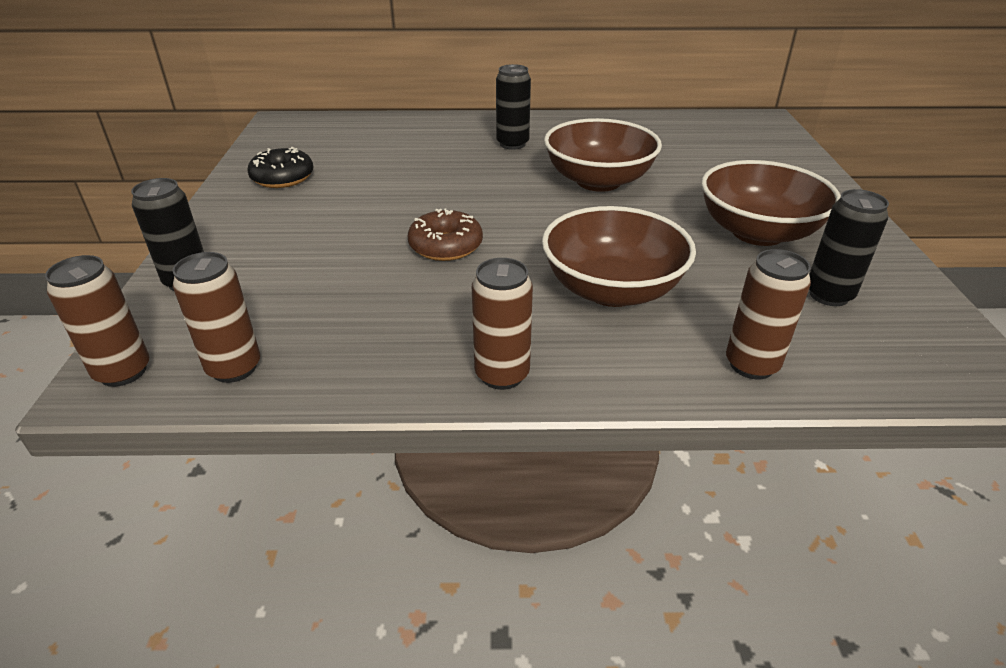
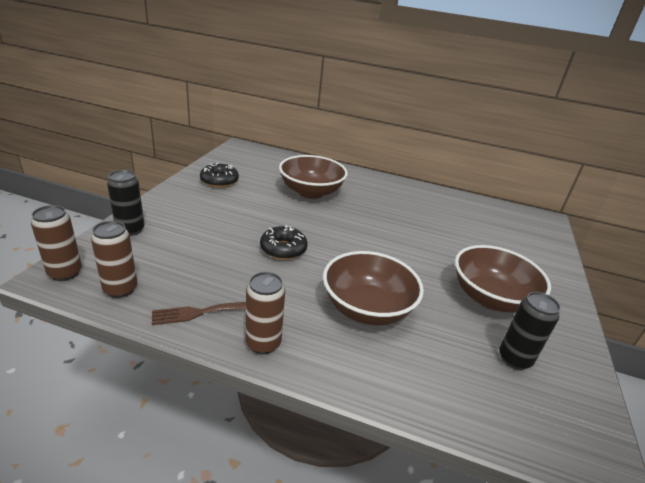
camera: 15 degrees right, 5 degrees down
brown donut [408,209,483,261] -> black donut [260,225,308,260]
black can [496,64,531,150] -> none
brown bowl [544,118,662,192] -> brown bowl moved to [279,155,348,199]
brown can [726,249,811,379] -> none
none -> brown fork [152,302,246,325]

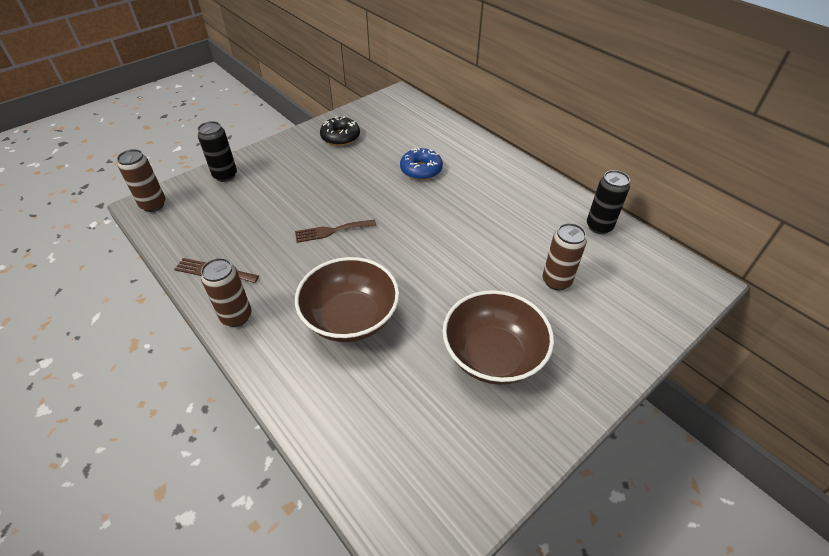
camera: 35 degrees right, 15 degrees up
brown can [91,221,137,298] -> brown can moved to [543,223,587,290]
black donut [260,225,308,260] -> brown fork [295,220,376,243]
brown bowl [279,155,348,199] -> blue donut [400,148,443,180]
black can [499,292,561,370] -> black can moved to [587,170,630,234]

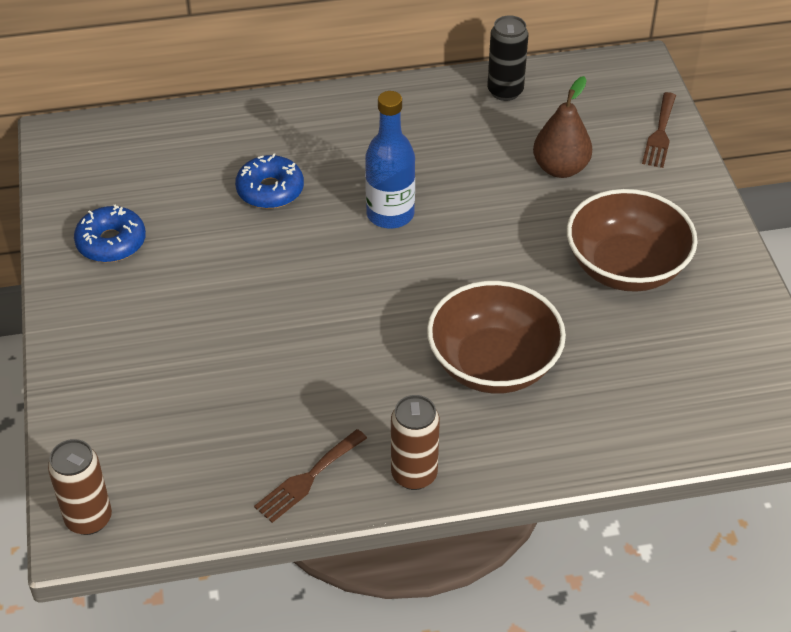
camera: 60 degrees left, 0 degrees up
black can [198,121,237,182] -> none
brown fork [295,220,376,243] -> brown fork moved to [642,92,676,168]
black donut [320,116,360,146] -> blue donut [74,204,146,263]
brown can [543,223,587,290] -> brown pear [533,76,592,178]
none -> blue bottle [365,91,415,229]

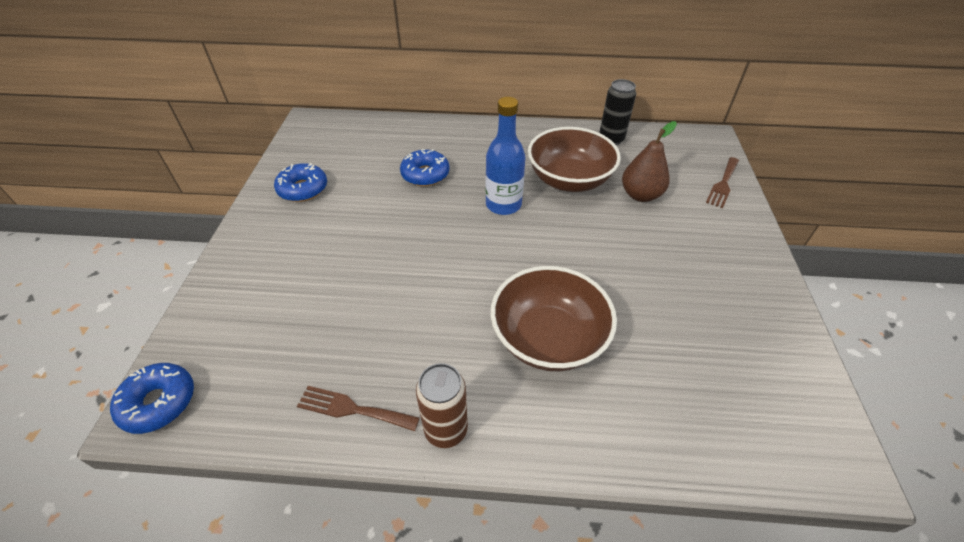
camera: 15 degrees right, 0 degrees up
brown can [48,439,112,535] -> blue donut [110,363,194,434]
brown fork [254,429,367,523] -> brown fork turned 45 degrees clockwise [297,386,420,431]
brown bowl [567,189,698,292] -> brown bowl moved to [528,127,621,192]

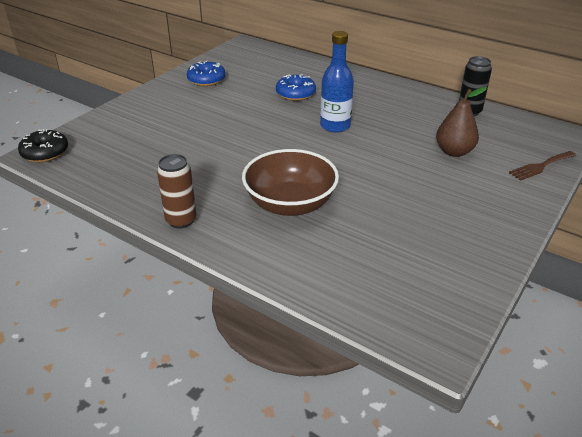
camera: 30 degrees right, 10 degrees down
blue donut [110,363,194,434] -> black donut [18,129,68,162]
brown fork [297,386,420,431] -> none
brown bowl [528,127,621,192] -> none

